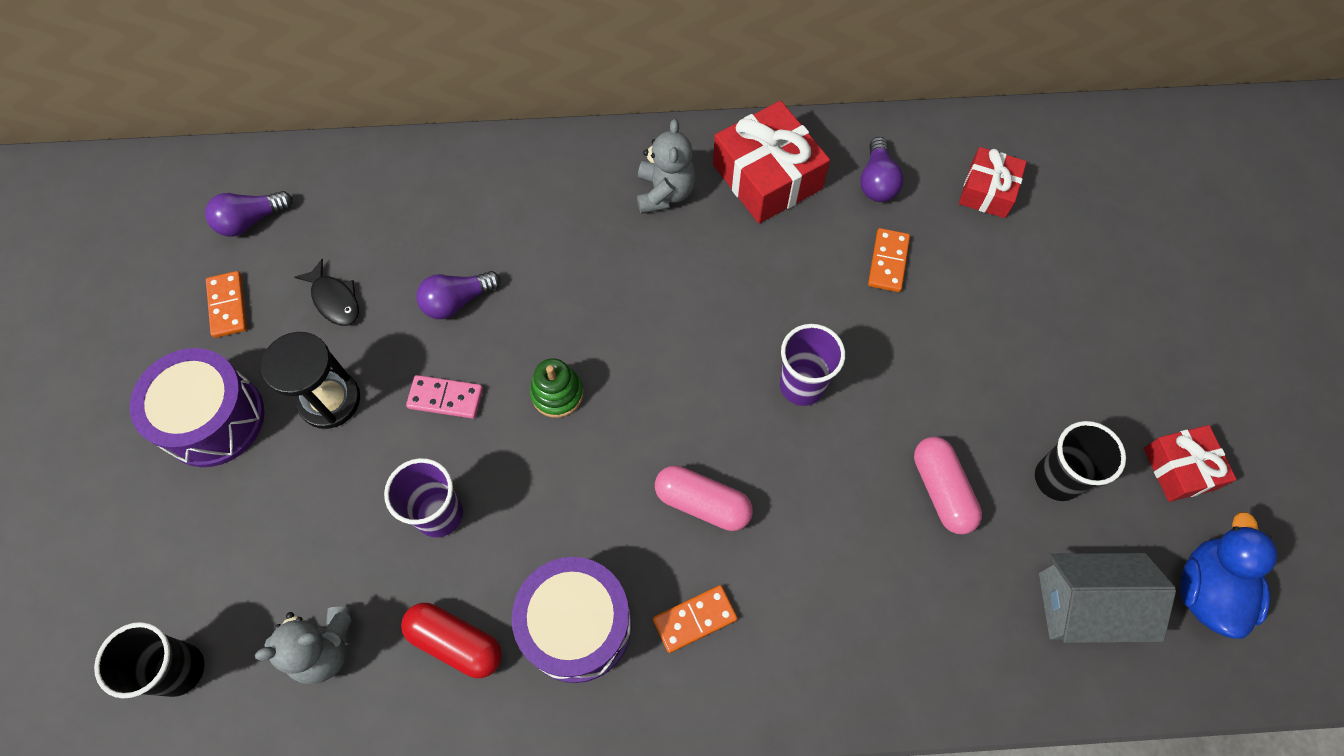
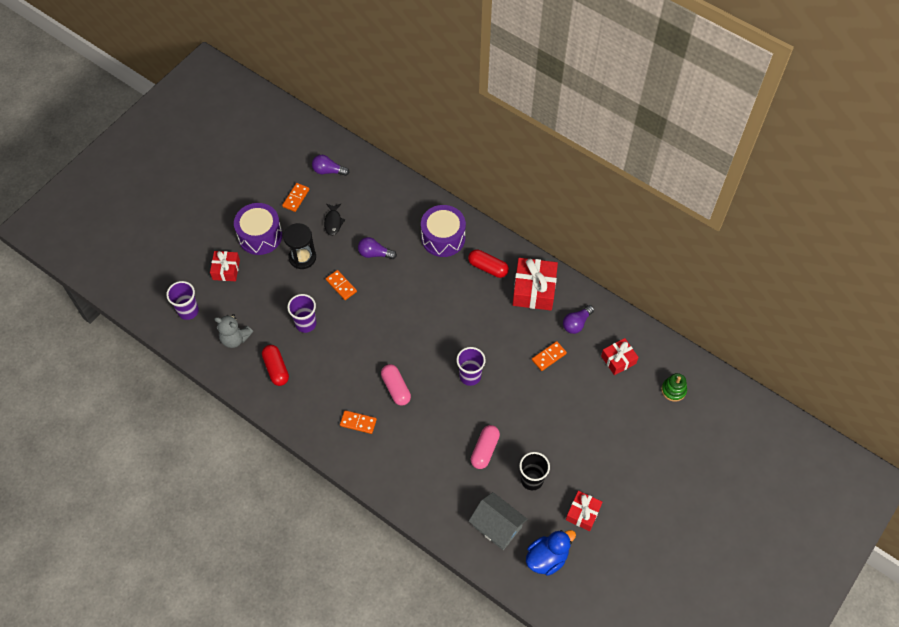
camera: 40 degrees right, 5 degrees down
black cup [94,622,205,698] -> purple cup [166,281,199,320]
pink domino [406,375,483,419] -> orange domino [326,270,357,300]
purple drum [512,557,632,683] -> purple drum moved to [421,205,466,257]
green stacking toy [530,358,583,418] -> green stacking toy moved to [661,373,687,402]
grey teddy bear [637,119,696,214] -> red capsule [468,249,509,278]
none -> red gift [210,251,240,281]

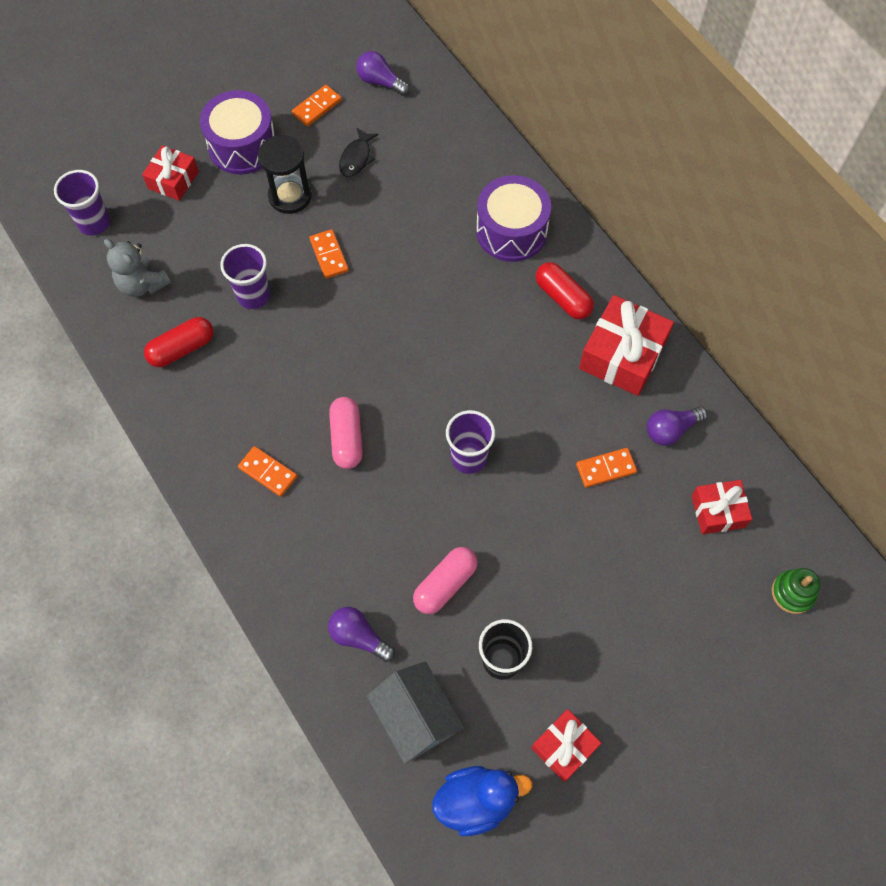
camera: 20 degrees right, 5 degrees up
red capsule [262,345,289,386] -> red capsule turned 60 degrees clockwise [144,317,214,367]
purple light bulb [358,237,397,259] -> purple light bulb moved to [328,607,395,662]

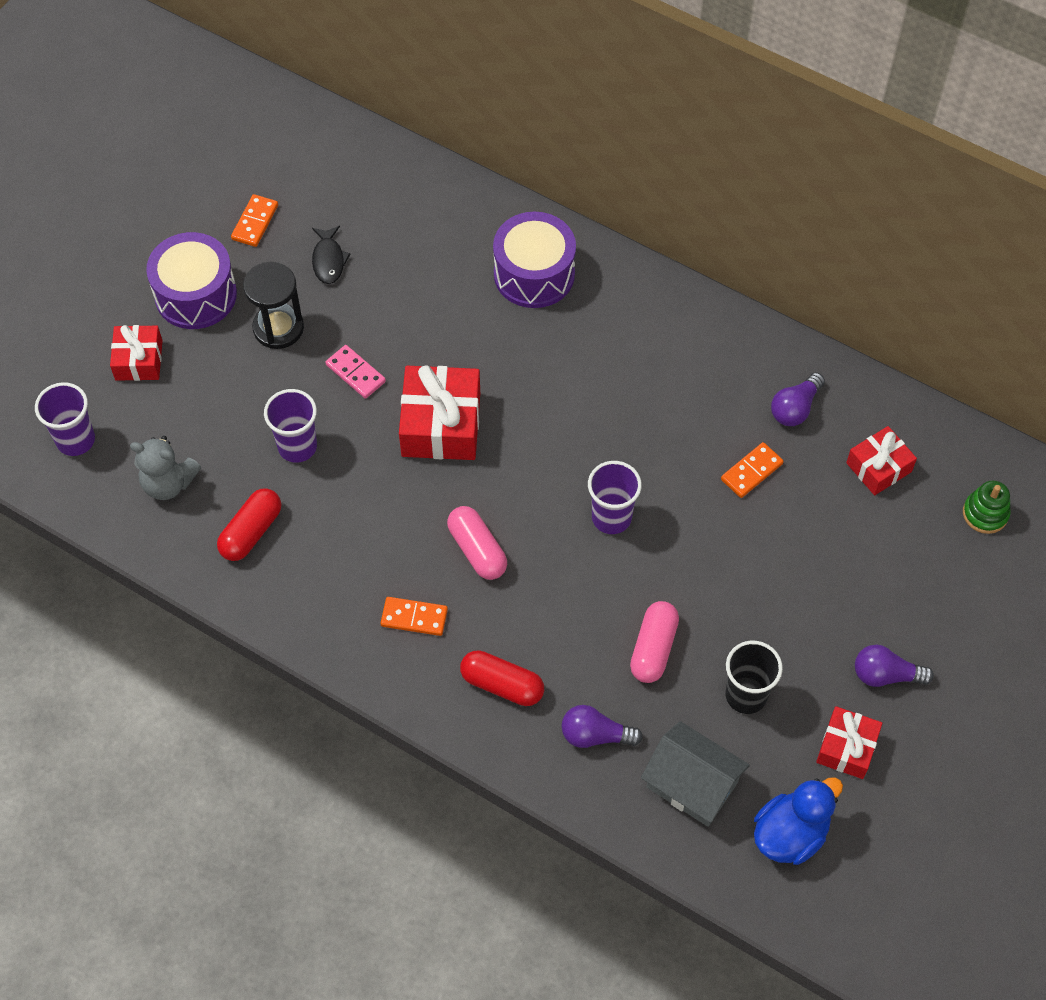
camera: 25 degrees left, 5 degrees down
orange domino [309,229,349,279] -> pink domino [326,345,386,399]
purple light bulb [356,51,410,96] -> purple light bulb moved to [855,645,934,687]
red capsule [536,262,594,319] -> red capsule moved to [460,650,544,706]
red gift [579,295,674,396] -> red gift moved to [399,365,480,460]

